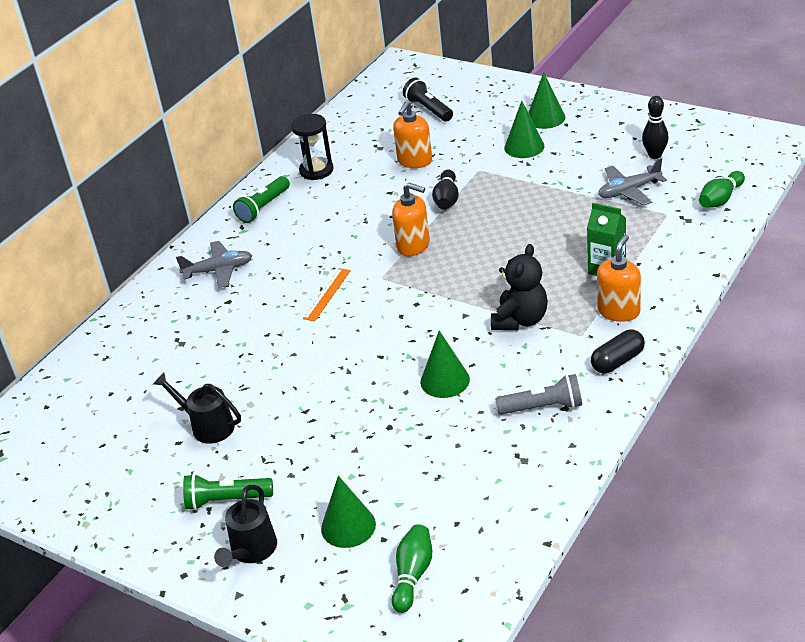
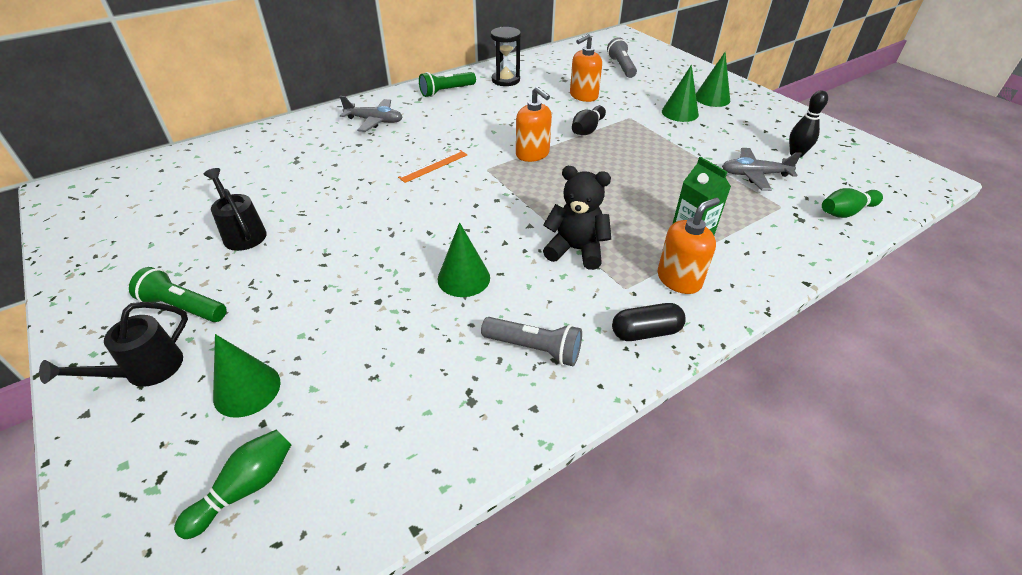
camera: 20 degrees right, 5 degrees up
black flashlight [403,78,453,121] -> grey flashlight [607,37,637,78]
black teddy bear [491,244,548,330] -> black teddy bear turned 120 degrees counterclockwise [543,166,611,270]

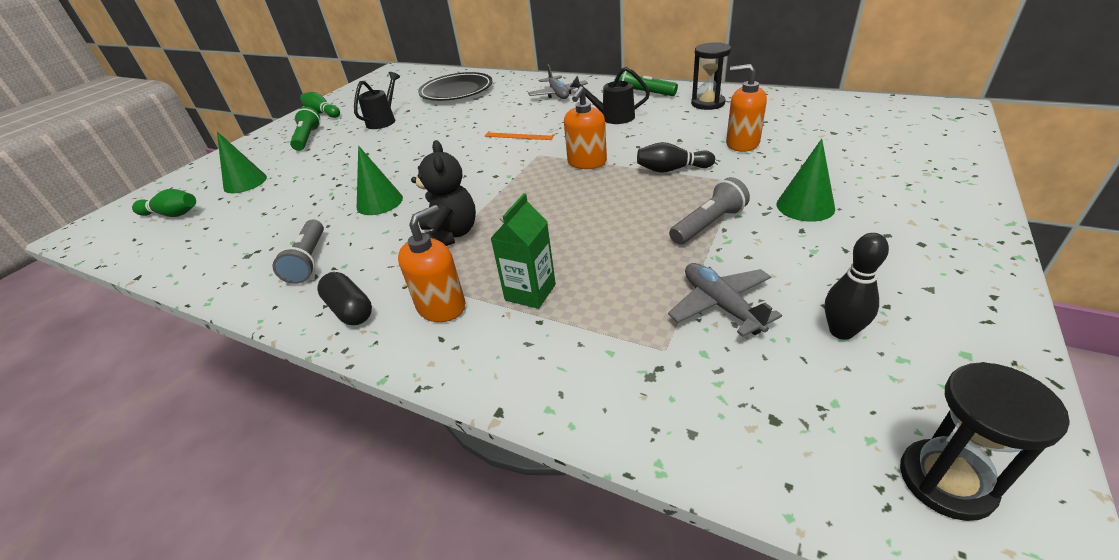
camera: 65 degrees right, 5 degrees down
black watering can [39,302,188,387] -> black watering can moved to [570,67,650,124]
grey flashlight [607,37,637,78] -> grey flashlight moved to [669,177,750,245]
orange soap dispenser [657,198,720,294] -> orange soap dispenser turned 75 degrees counterclockwise [398,205,465,322]
green cone [696,52,730,107] -> none
green bowling pin [822,188,883,218] -> green bowling pin moved to [300,92,340,118]
none -> black plate [418,72,492,101]
none -> black hourglass [900,362,1070,521]

